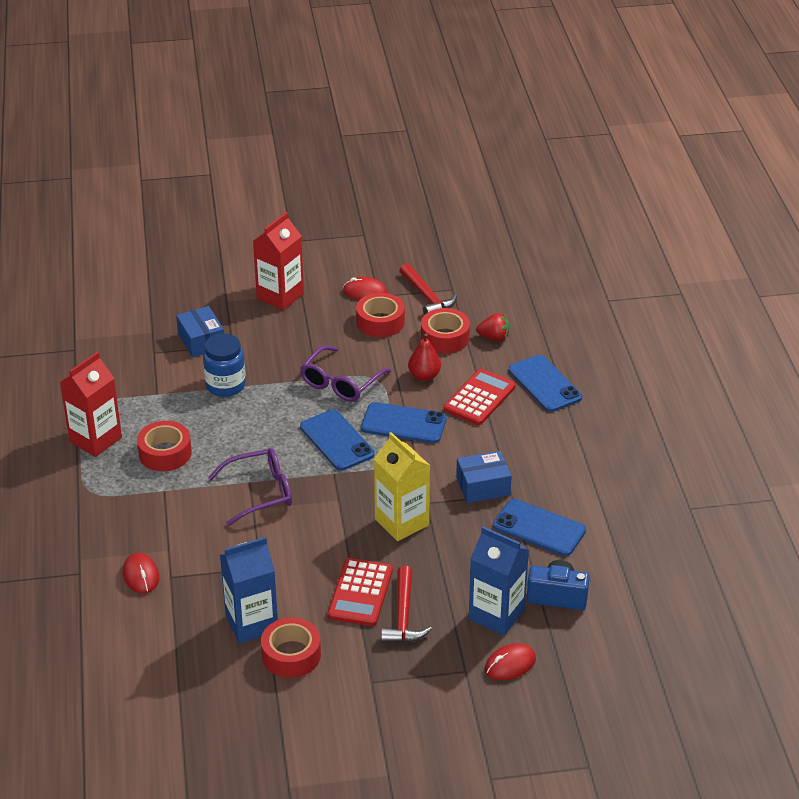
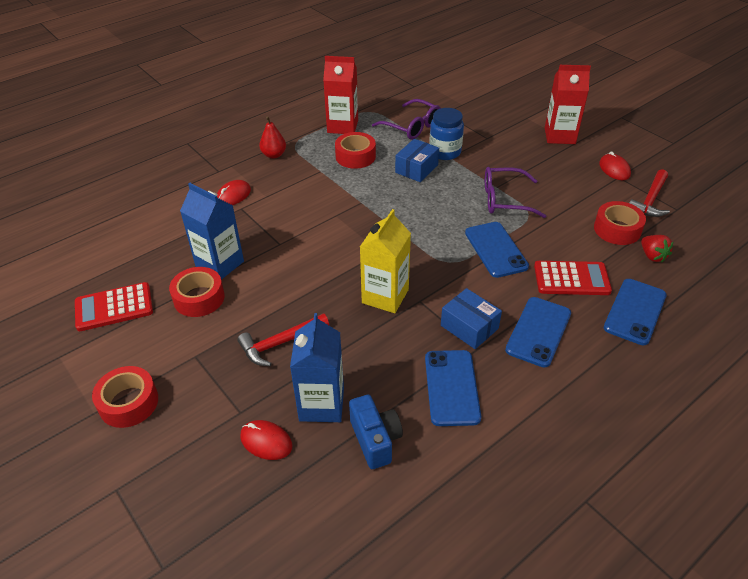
camera: 60 degrees right, 5 degrees up
blue box [176,306,224,357] -> blue box moved to [395,139,439,182]
purple glasses [208,448,292,526] -> purple glasses moved to [372,99,441,140]
blue phone [300,410,375,471] -> blue phone moved to [505,297,571,367]
red calculator [328,558,393,626] -> red calculator moved to [75,282,153,331]
red tape [356,293,405,338] -> red tape moved to [92,366,158,428]
red pear [408,334,441,381] -> red pear moved to [259,116,286,159]

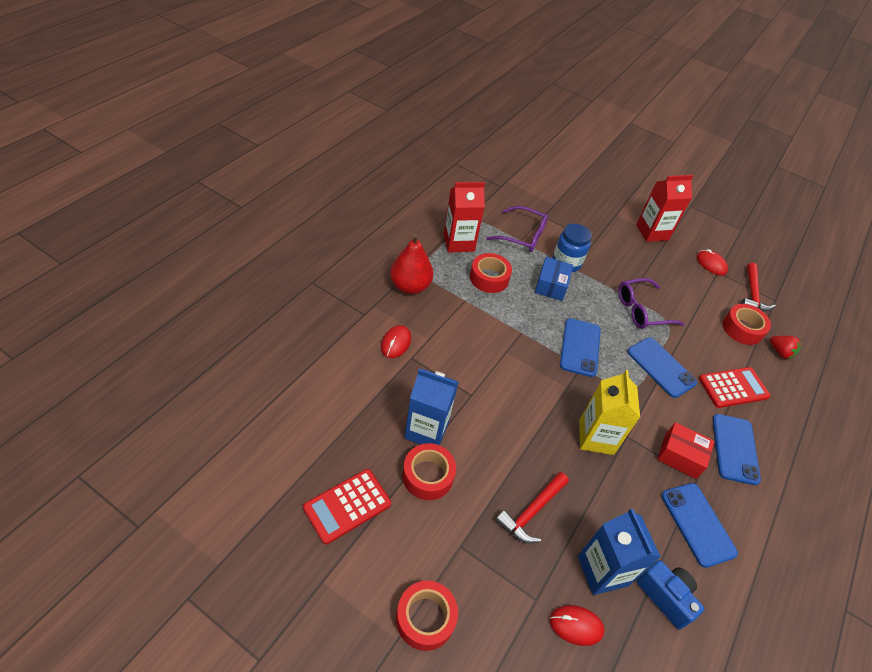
camera: 25 degrees left, 5 degrees up
red pear [259,116,286,159] -> red pear [390,234,434,294], size x1.58
blue box [441,288,502,349] -> red box [657,422,714,479]
blue phone [604,279,667,345] -> blue phone moved to [560,318,601,377]

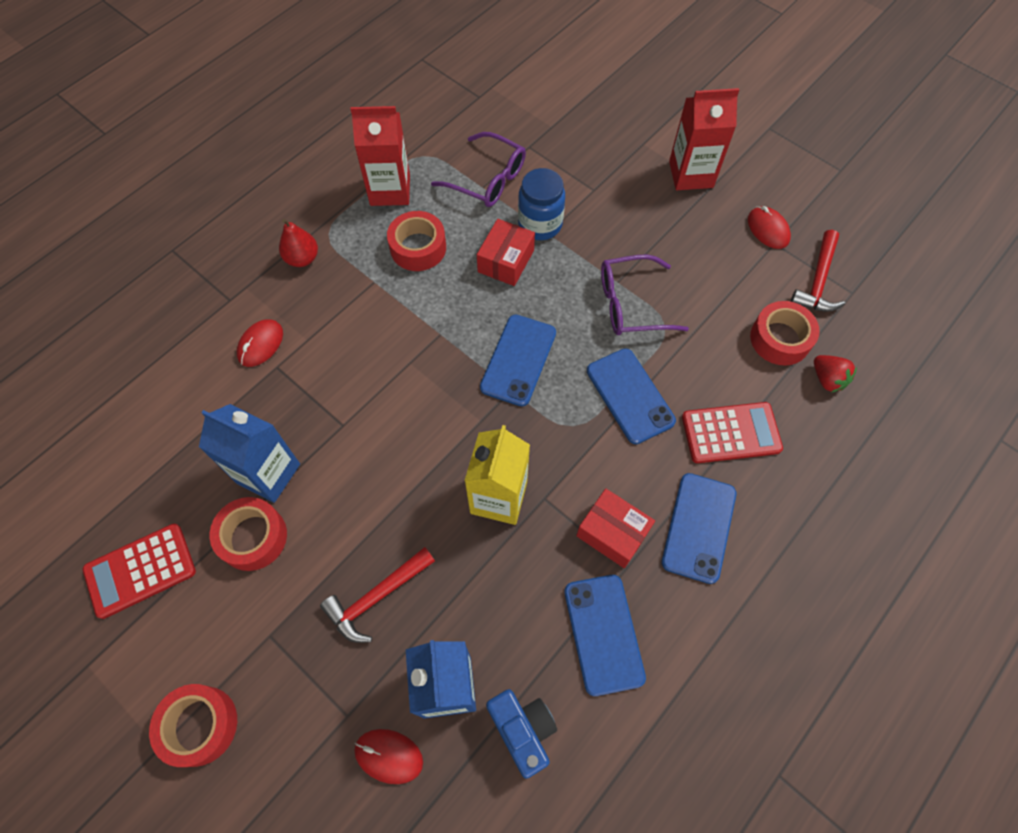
camera: 15 degrees right, 15 degrees up
red pear [390,234,434,294] -> red pear [279,219,318,267], size x0.63
blue box [535,257,573,301] -> red box [477,219,535,286]

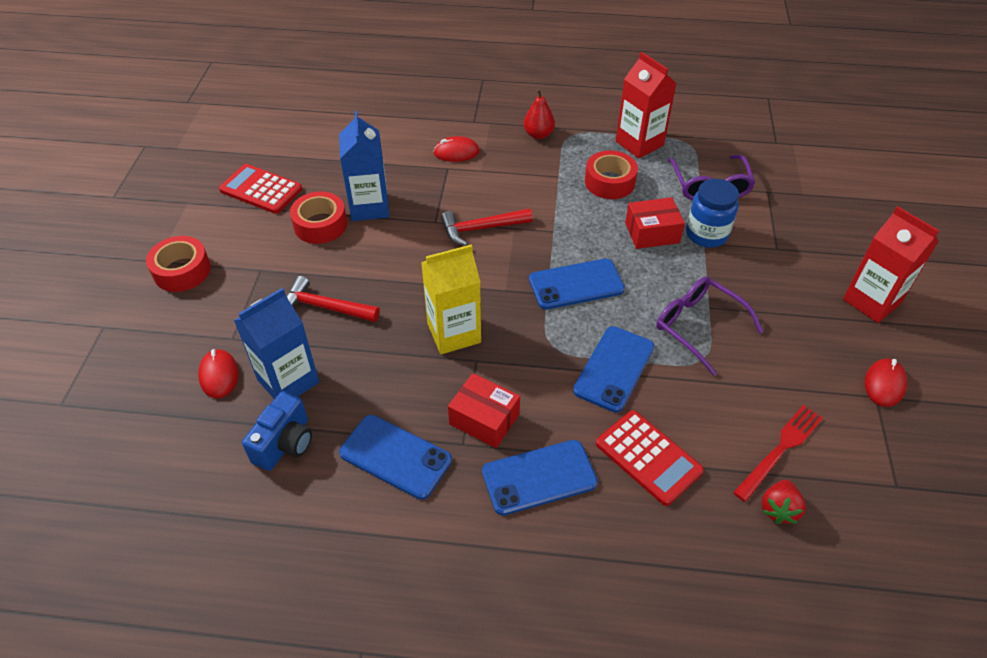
camera: 55 degrees right, 15 degrees down
blue phone [564,575,646,696] -> blue phone turned 75 degrees clockwise [339,415,452,500]
red box [576,489,655,568] -> red box turned 60 degrees counterclockwise [448,373,520,448]
red tape [750,301,820,365] -> red fork [733,405,823,502]
red hammer [790,230,845,312] -> red hammer moved to [441,208,533,246]

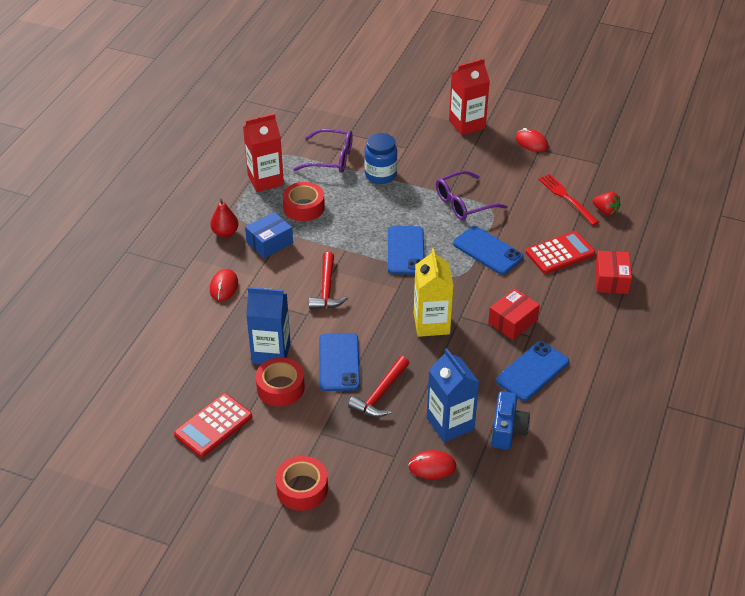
camera: 75 degrees left, 5 degrees down
blue camera [242,391,312,471] -> blue camera turned 60 degrees clockwise [492,391,530,450]
blue phone [482,440,598,516] -> blue phone moved to [319,333,360,391]
red box [625,197,685,249] -> red box moved to [595,251,632,294]
none -> blue box [245,212,293,258]

